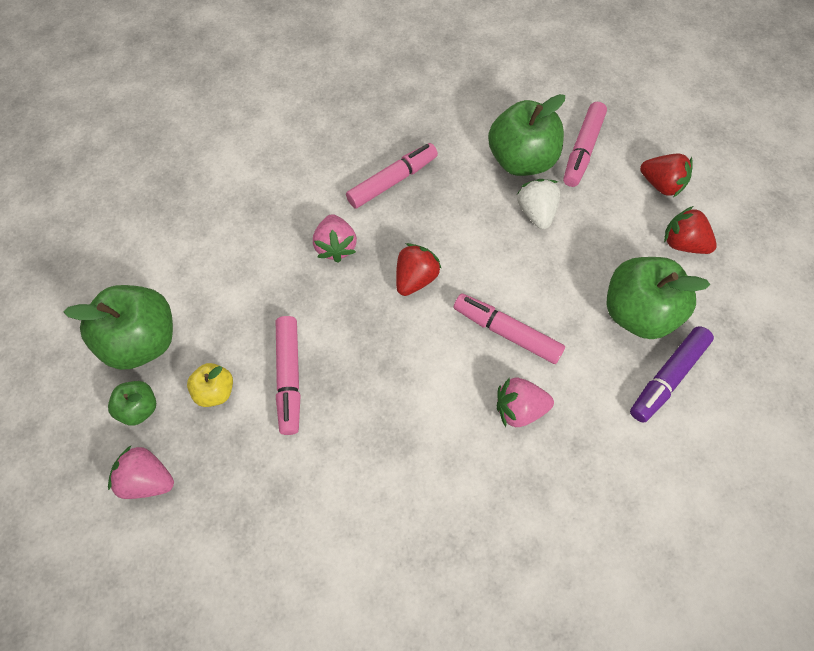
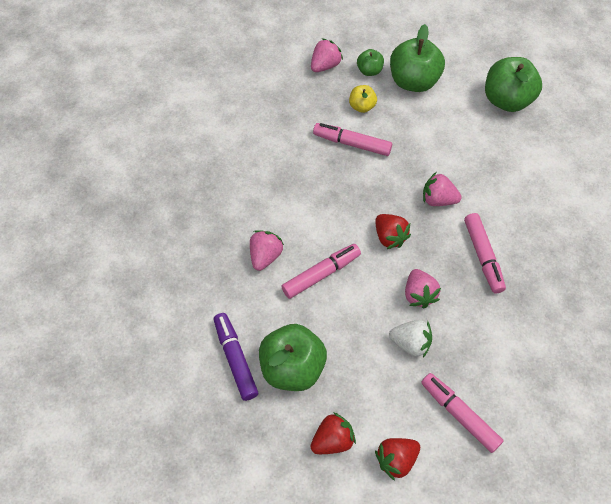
camera: 115 degrees right, 5 degrees down
green apple [488,94,565,176] -> green apple moved to [485,57,542,112]
none -> pink strawberry [405,269,441,308]

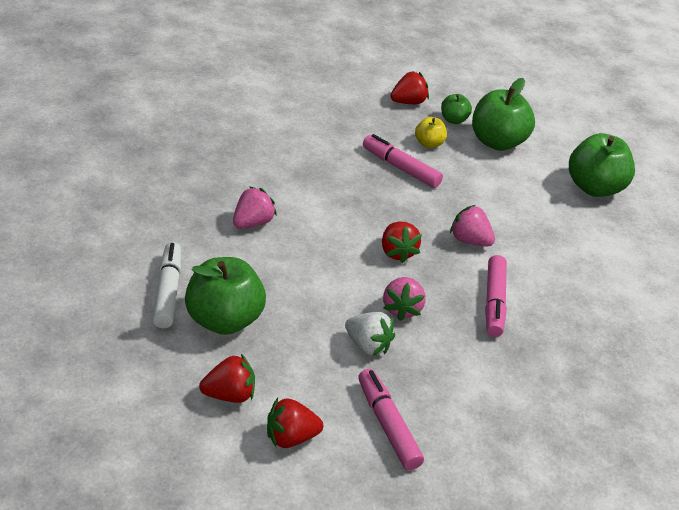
camera: 15 degrees right, 20 degrees down
purple marker [214,313,258,401] -> white marker [153,242,181,328]
pink marker [281,244,361,299] -> none
pink strawberry [311,38,343,72] -> red strawberry [390,71,429,104]

